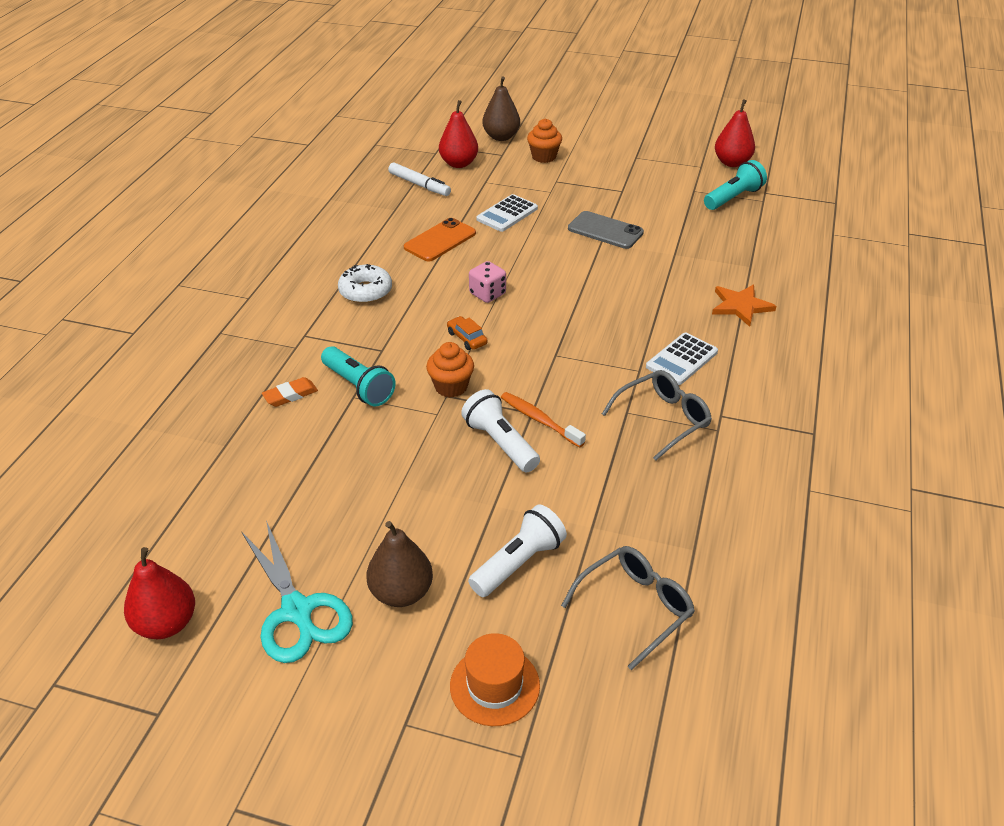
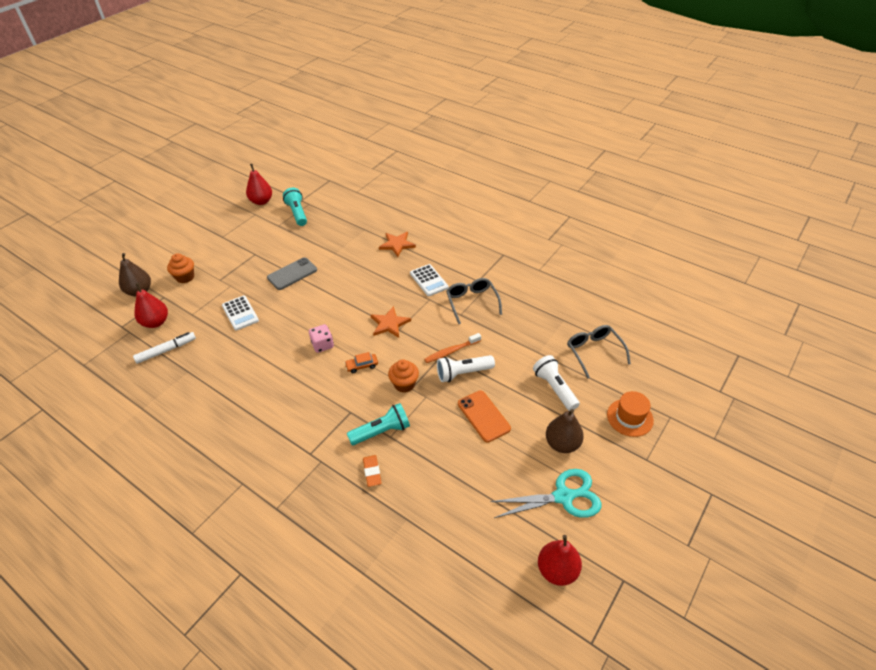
camera: 70 degrees left, 5 degrees up
white donut [338,264,392,303] -> none
orange phone [404,218,476,261] -> orange phone moved to [458,390,511,443]
none -> orange star [371,306,411,338]

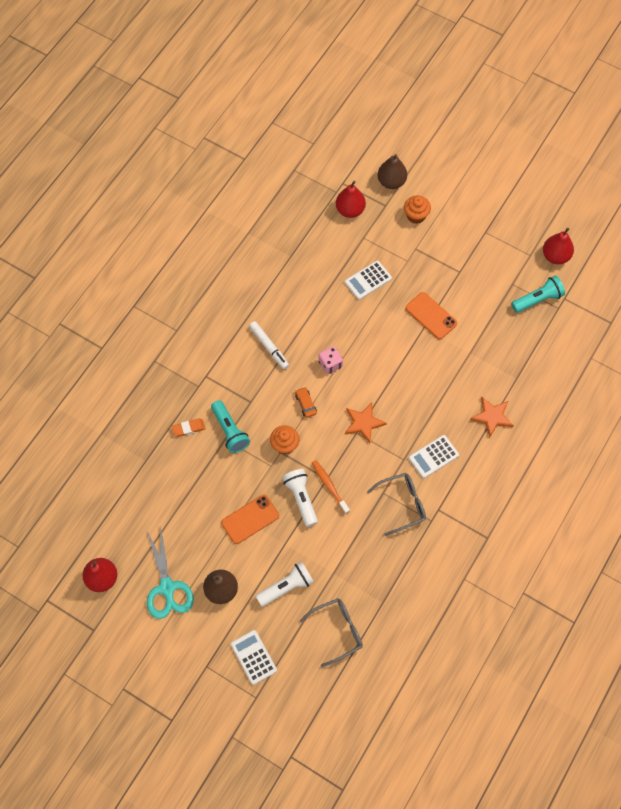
camera: 85 degrees right, 20 degrees up
white marker [133,332,196,364] -> white marker moved to [249,321,289,369]
grey phone [267,257,317,290] -> orange phone [405,292,457,339]
orange hat [607,391,654,437] -> white calculator [231,630,277,685]

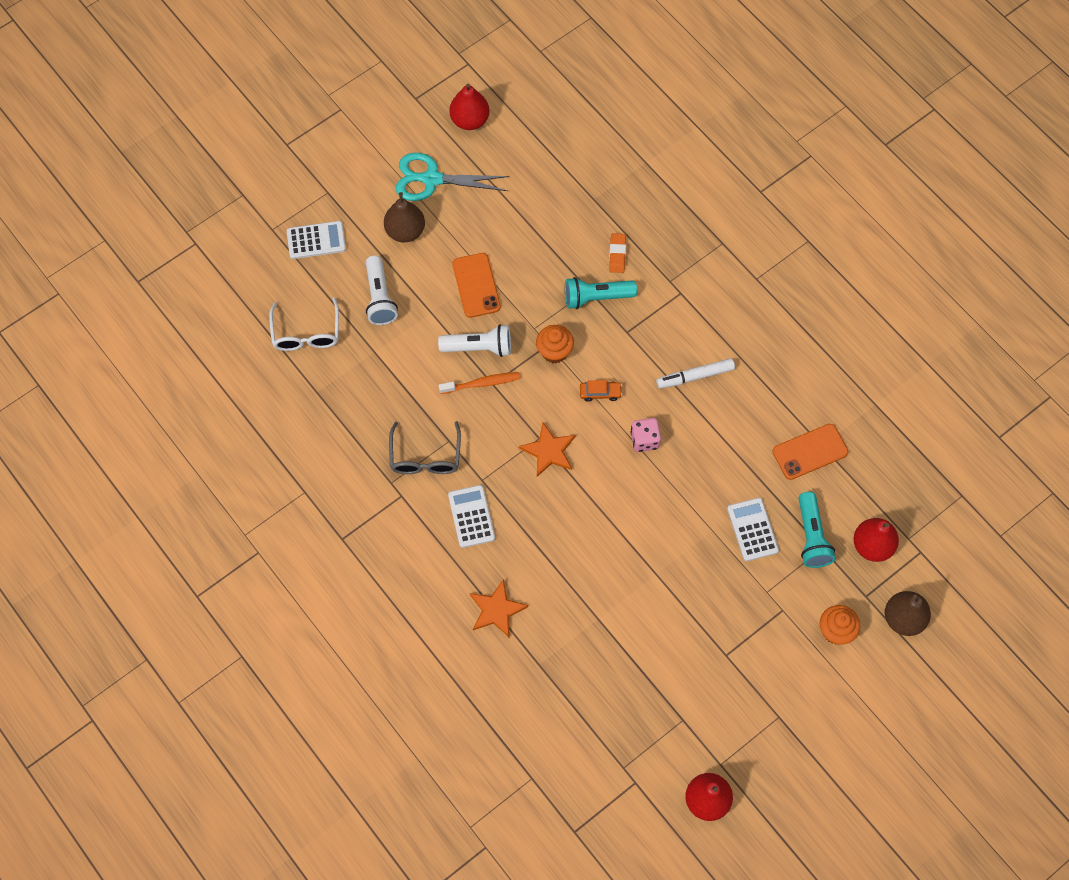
camera: 110 degrees right, 0 degrees up
grey glasses [300,598,363,667] -> white glasses [269,297,339,351]
orange phone [405,292,457,339] -> orange phone moved to [772,424,848,480]
turquoise flashlight [511,276,565,313] -> turquoise flashlight moved to [799,492,835,568]

